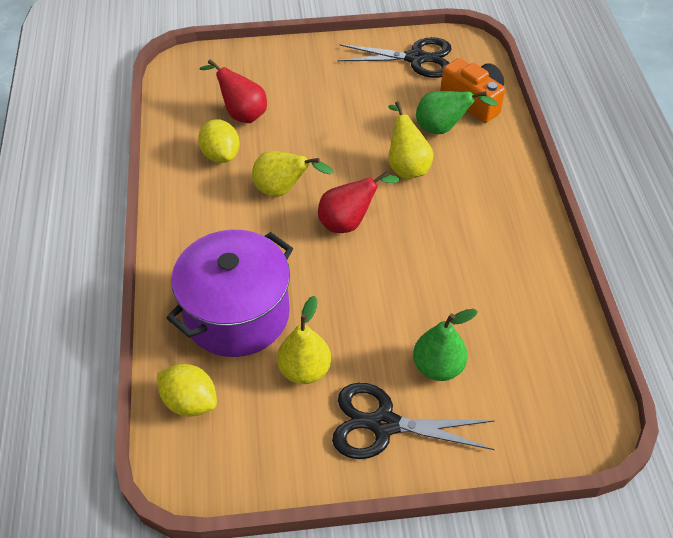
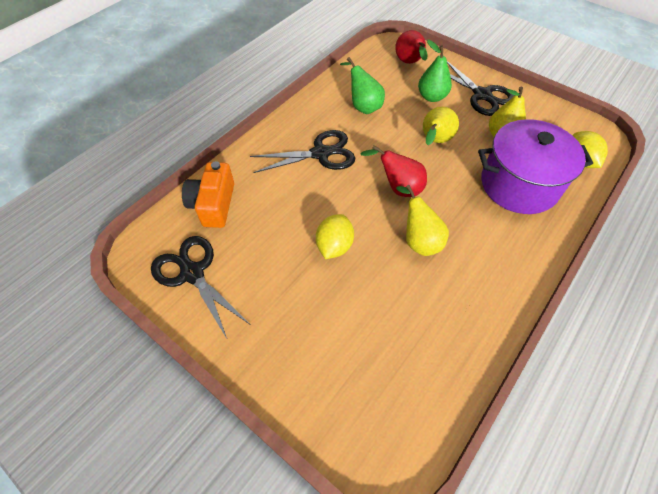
camera: 135 degrees left, 5 degrees up
yellow lemon [198,119,240,163] -> yellow lemon moved to [316,214,354,259]
red pear [200,59,267,123] -> red pear moved to [395,30,428,64]
yellow pear [388,101,434,179] -> yellow pear moved to [423,107,459,145]
green pear [416,91,498,134] -> green pear moved to [340,57,385,114]
none -> black scissors [250,130,355,173]

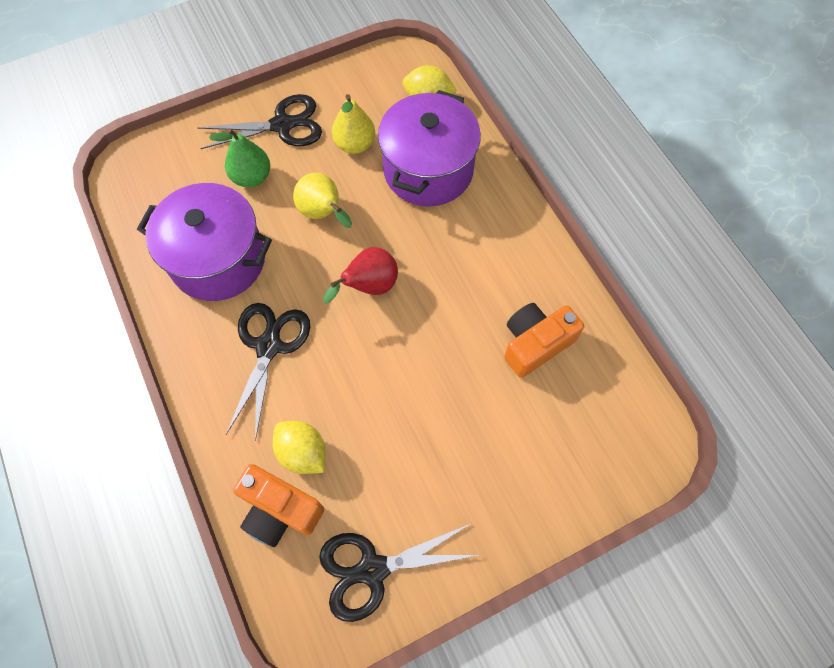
camera: 65 degrees left, 10 degrees up
yellow lemon [316,214,354,259] -> yellow lemon moved to [273,421,326,474]
green pear [340,57,385,114] -> purple pot [137,183,272,301]
red pear [395,30,428,64] -> none
yellow pear [396,185,449,256] -> none
none -> orange camera [504,303,584,378]

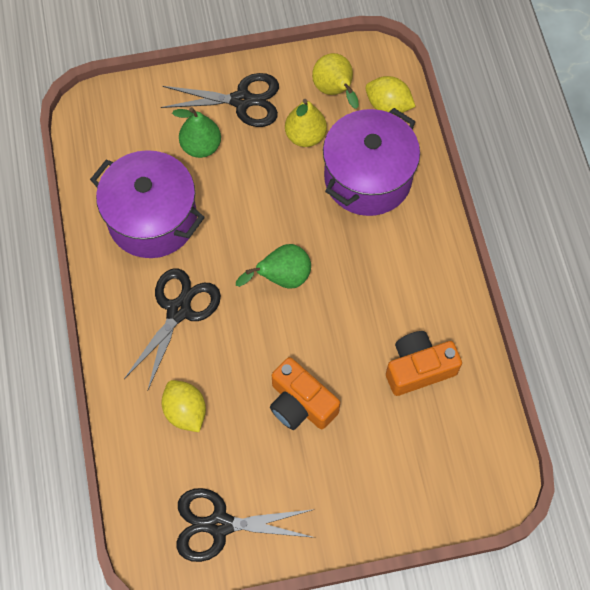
camera: 15 degrees right, 0 degrees up
orange camera [233,464,324,547] -> orange camera moved to [270,357,340,430]
yellow pear [293,173,352,228] -> yellow pear moved to [312,53,359,109]
red pear [323,247,398,303] -> green pear [236,244,311,289]

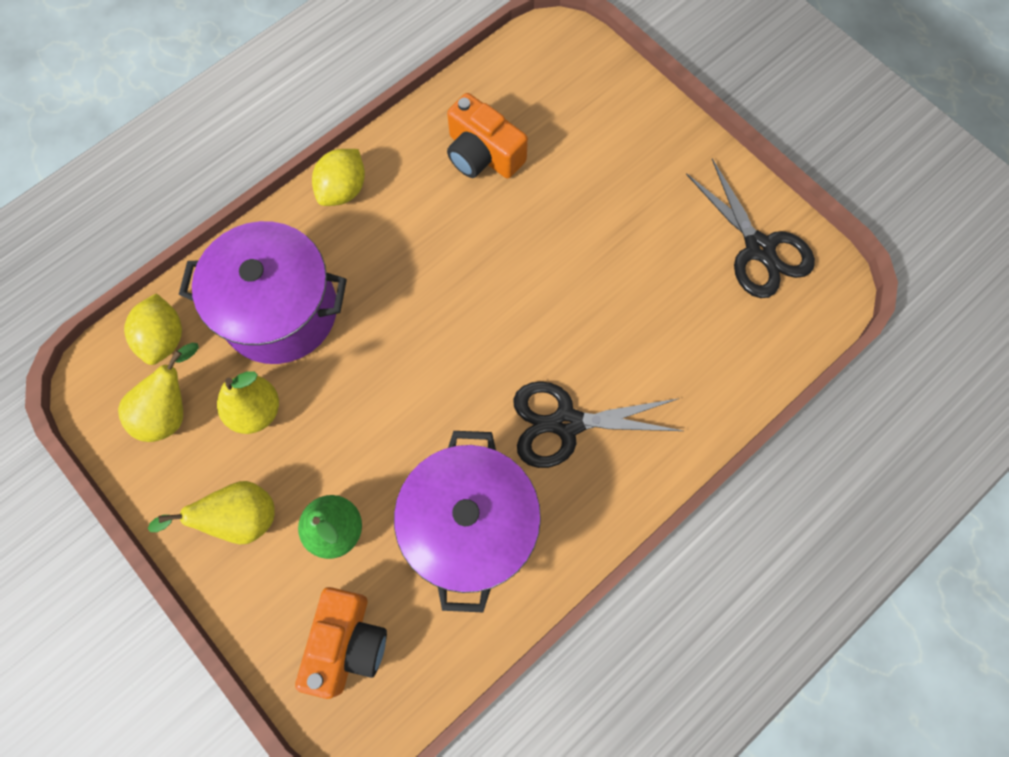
camera: 120 degrees left, 5 degrees up
black scissors [161,73,279,127] -> yellow pear [148,481,275,544]
yellow lemon [162,380,206,432] -> yellow lemon moved to [312,149,365,206]
green pear [236,244,311,289] -> none
orange camera [270,357,340,430] -> orange camera moved to [295,587,387,699]

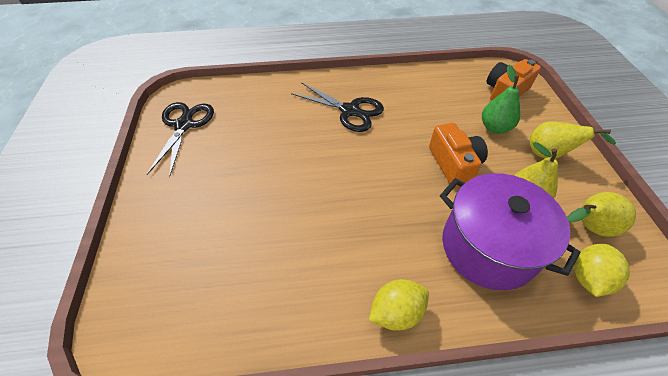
camera: 145 degrees left, 20 degrees down
purple pot [394,431,541,612] -> none
orange camera [447,93,528,178] -> orange camera moved to [429,123,488,188]

